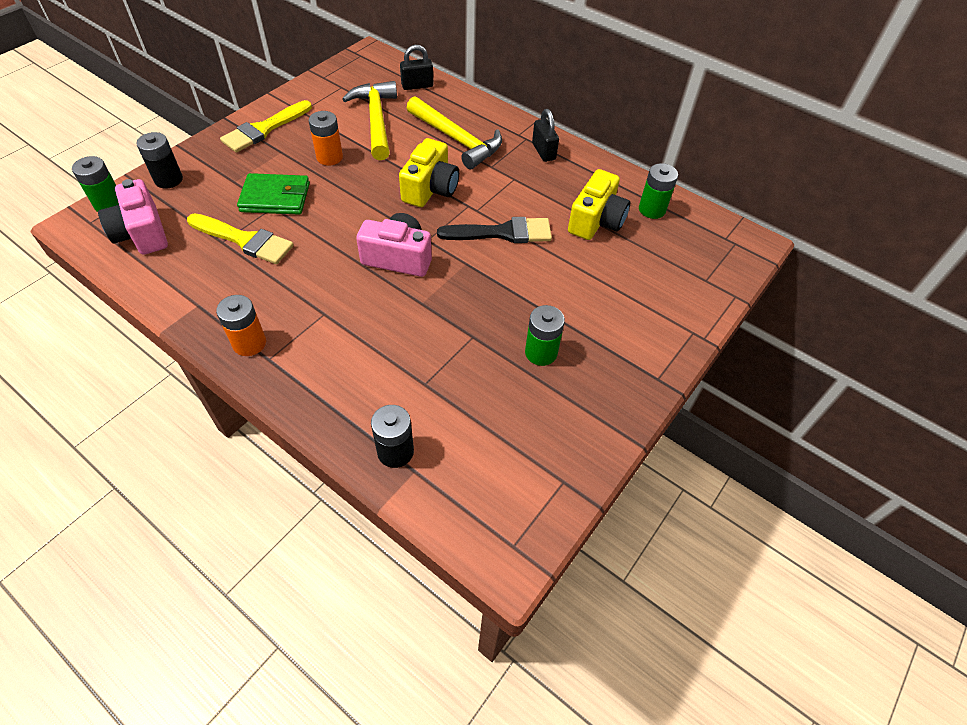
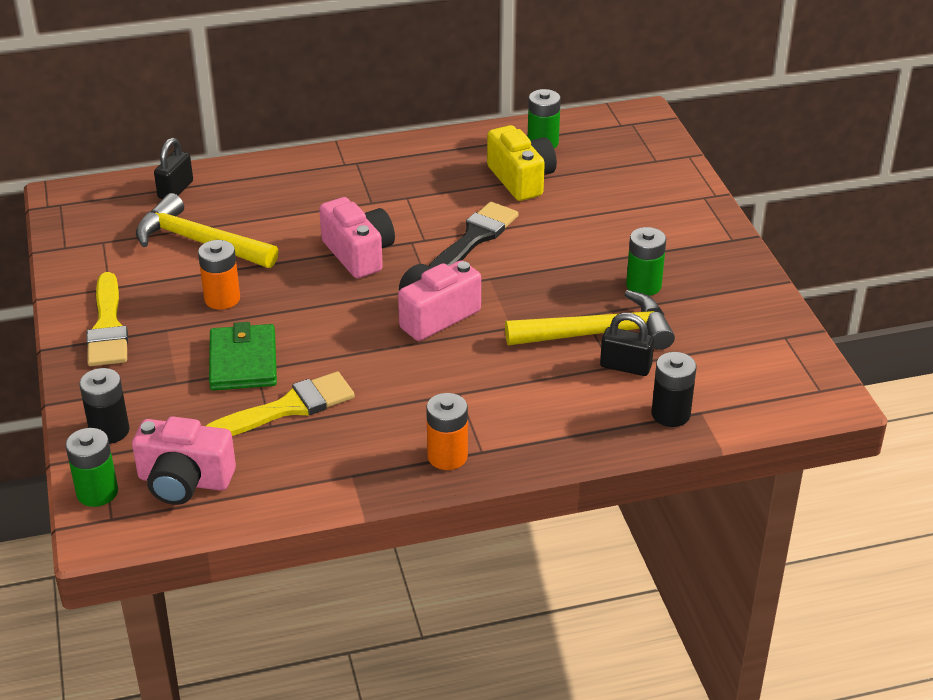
camera: 50 degrees left, 15 degrees down
green wallet [237,173,310,215] -> green wallet turned 45 degrees counterclockwise [209,322,277,390]
yellow camera [399,138,459,207] -> pink camera [319,197,395,278]
yellow hammer [407,96,502,169] -> yellow hammer moved to [505,290,675,350]
black padlock [532,109,559,162] -> black padlock moved to [600,313,654,376]

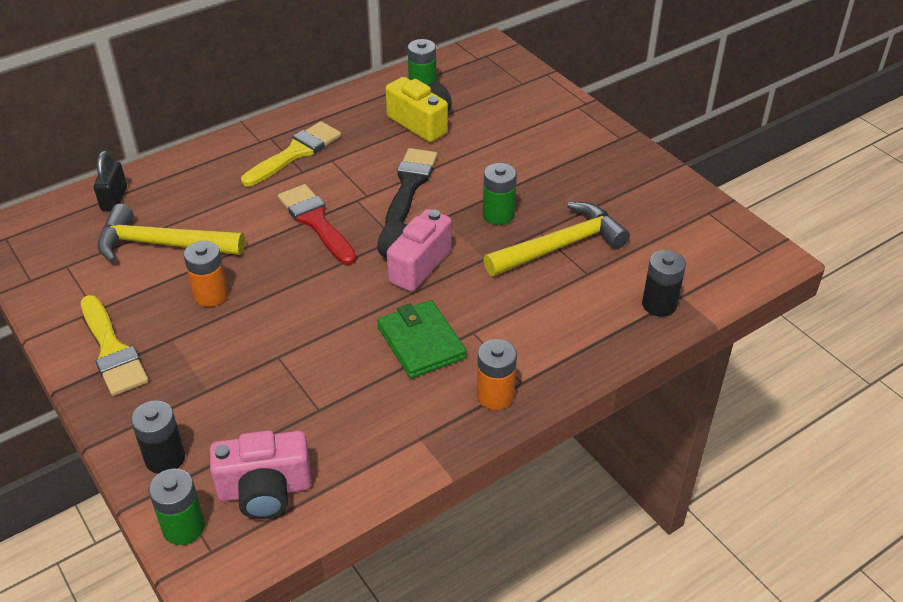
camera: 20 degrees left, 5 degrees up
yellow brush [206,372,355,436] -> yellow brush moved to [241,121,341,186]
green wallet [209,322,277,390] -> green wallet moved to [377,300,467,379]
pink camera [319,197,395,278] -> red brush [278,184,357,265]
black padlock [600,313,654,376] -> none
green battery [626,227,666,296] -> green battery moved to [483,163,517,225]

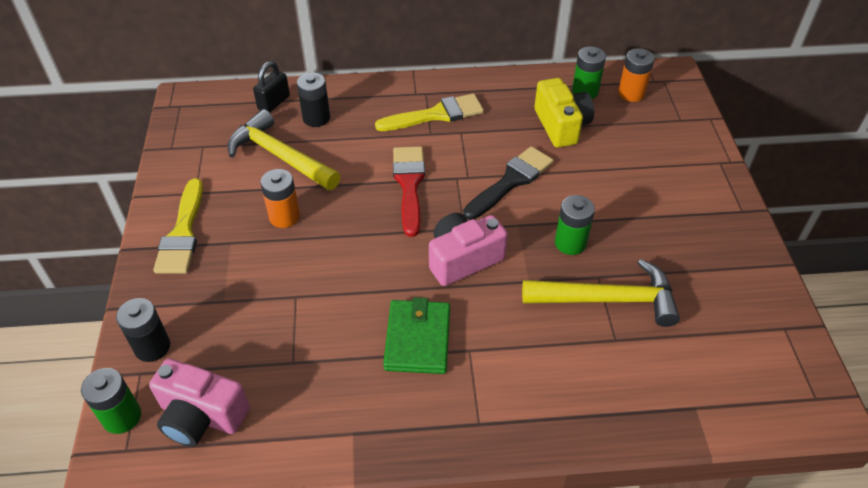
camera: 30 degrees right, 5 degrees up
orange battery [477,339,517,410] -> orange battery moved to [618,48,654,102]
black battery [642,250,686,317] -> black battery moved to [297,72,330,127]

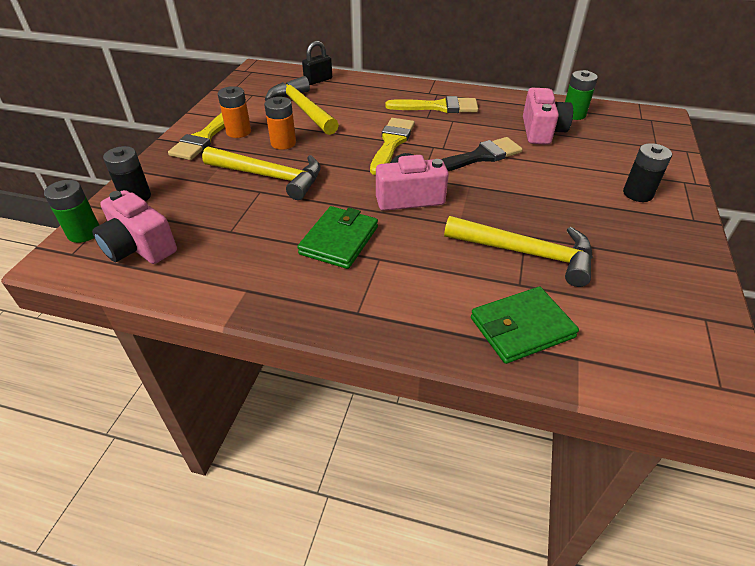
camera: 20 degrees right, 5 degrees down
black battery [297,72,330,127] -> black battery moved to [623,143,672,202]
red brush [393,146,425,237] -> yellow brush [370,118,415,175]
yellow camera [534,78,594,148] -> pink camera [523,88,573,145]
green battery [555,195,595,255] -> none
orange battery [618,48,654,102] -> orange battery moved to [218,86,251,138]
none -> yellow hammer [202,146,321,200]
none -> green wallet [471,287,579,364]

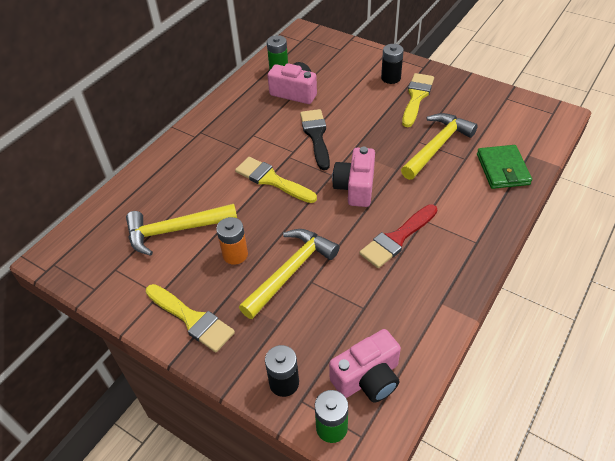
camera: 70 degrees left, 5 degrees up
orange battery [218,86,251,138] -> none
green wallet [297,206,378,269] -> red brush [359,204,437,268]
black padlock [302,41,332,85] -> none
yellow brush [385,96,478,113] -> yellow brush moved to [402,73,434,127]

